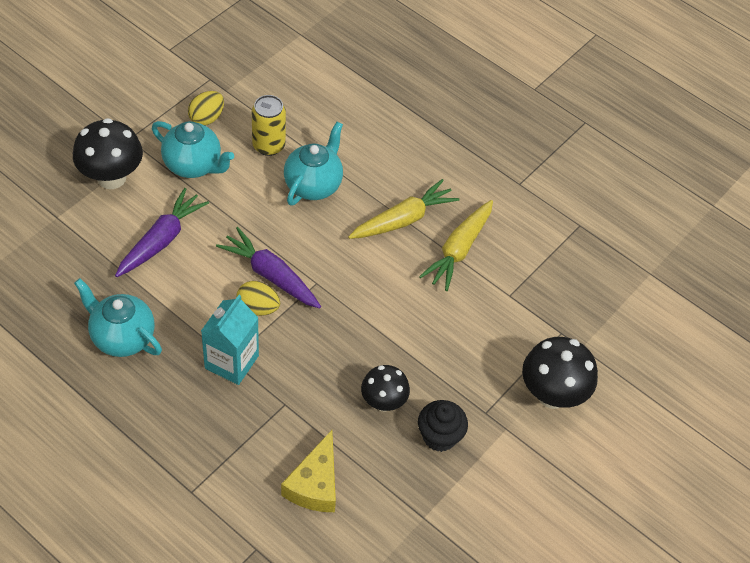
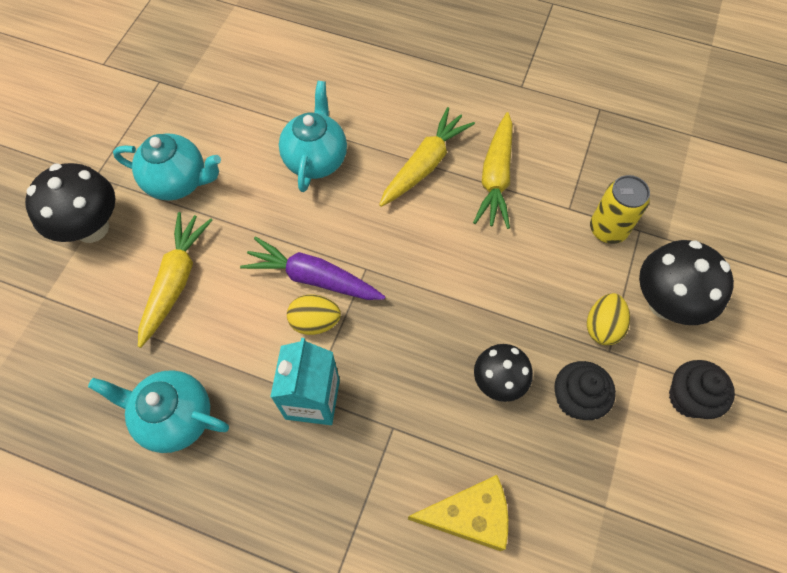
camera: 15 degrees left, 10 degrees up
purple carrot [115,188,209,277] -> yellow carrot [138,212,212,348]
yellow egg [188,91,224,125] -> yellow egg moved to [587,293,630,345]
yellow can [252,95,286,156] -> yellow can moved to [590,175,650,244]
yellow cheese [281,430,336,512] -> yellow cheese turned 90 degrees counterclockwise [408,475,508,551]
none -> black cupcake [669,360,735,419]

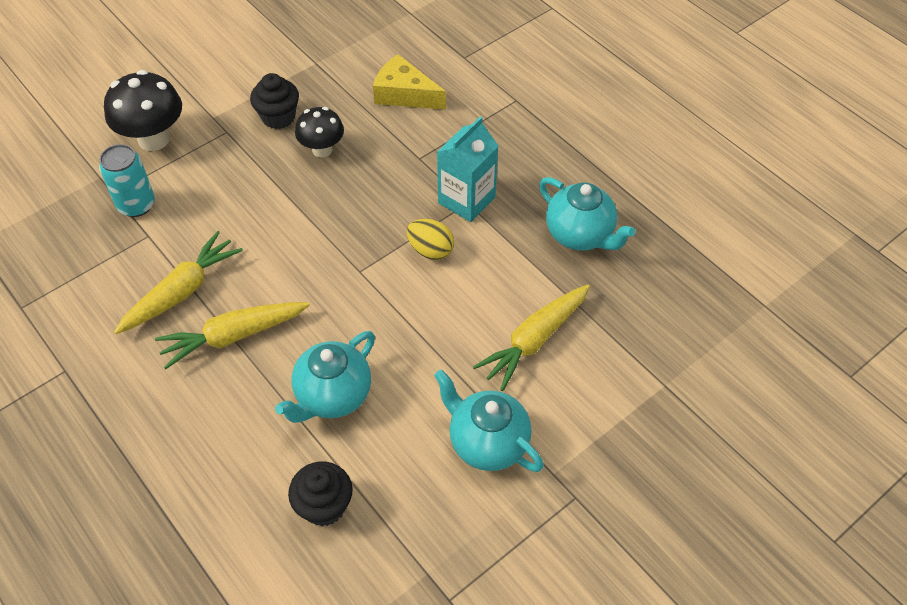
camera: 150 degrees left, 10 degrees down
black mushroom [25,163,115,243] -> none
purple carrot [240,237,385,300] -> none
yellow egg [587,293,630,345] -> none
yellow can [590,175,650,244] -> turquoise can [99,144,155,217]
black cupcake [669,360,735,419] -> black cupcake moved to [288,462,353,526]

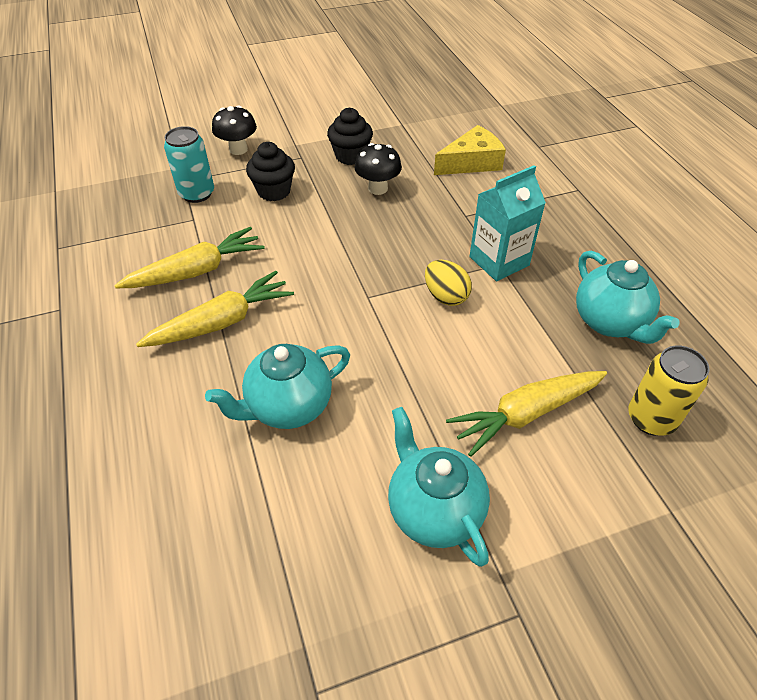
camera: 20 degrees right, 5 degrees down
black mushroom [104,70,182,151] -> black mushroom [212,105,257,155], size x0.64
yellow carrot [155,302,310,369] -> yellow carrot turned 150 degrees clockwise [136,271,294,347]
black cupcake [288,462,353,526] -> black cupcake moved to [246,142,295,201]
yellow cheese [373,54,446,110] -> yellow cheese turned 105 degrees clockwise [434,125,506,175]
none -> yellow can [628,345,709,436]

